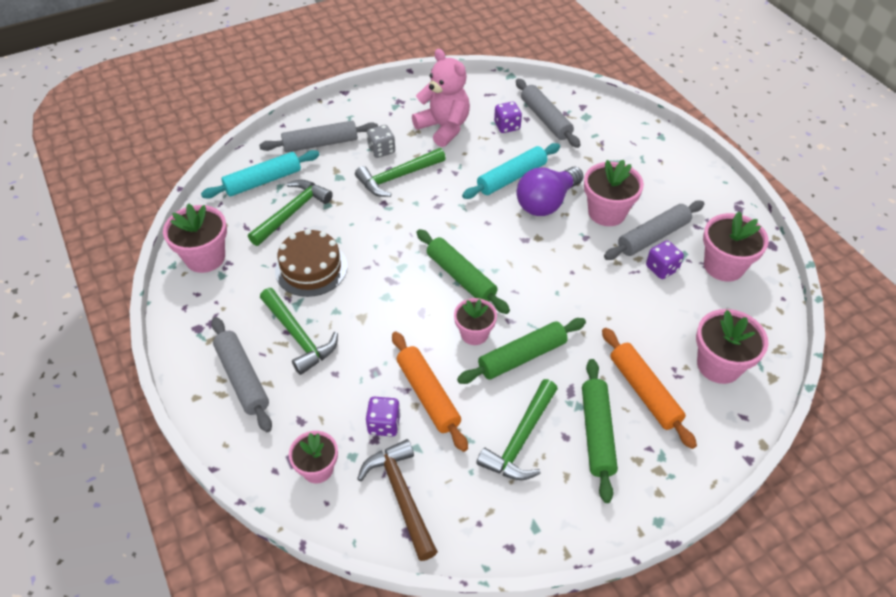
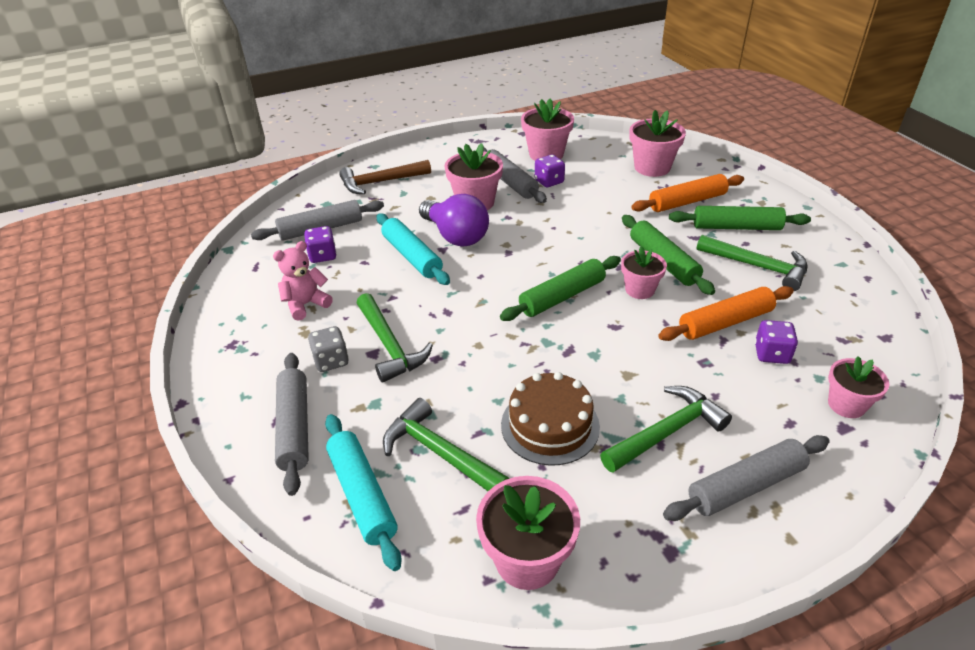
camera: 85 degrees left, 10 degrees down
brown hammer [357,439,438,561] -> brown hammer moved to [339,160,431,194]
pink teddy bear [412,49,470,147] -> pink teddy bear [273,241,333,321], size x0.64

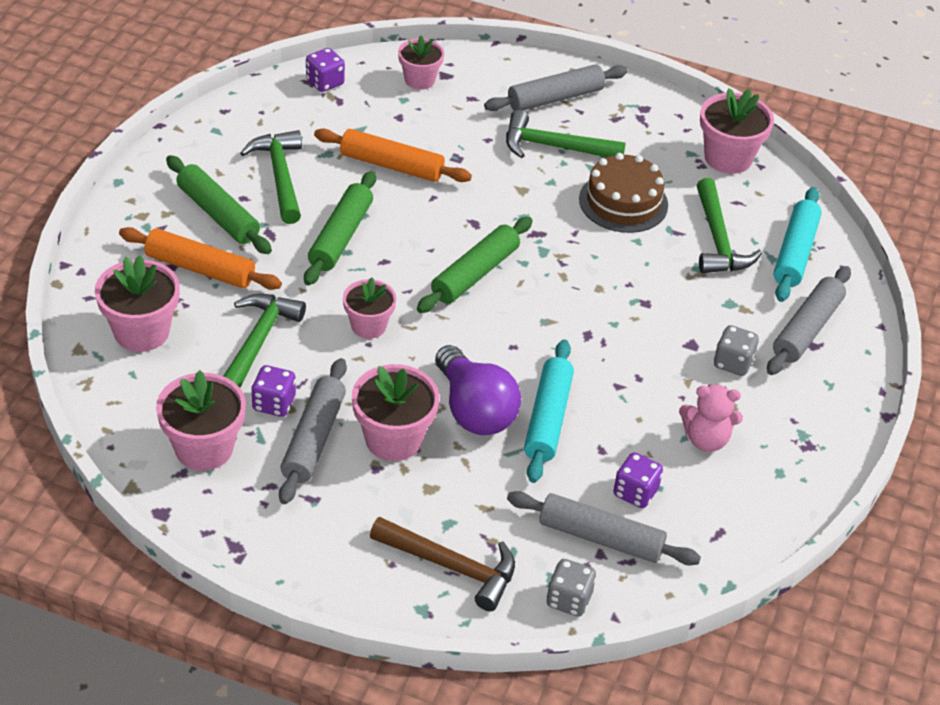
camera: 140 degrees left, 5 degrees up
green hammer [357,293,433,383] -> green hammer moved to [224,294,306,387]
purple light bulb [419,194,489,247] -> purple light bulb turned 150 degrees clockwise [435,345,521,435]
green rolling pin [500,256,621,321] -> green rolling pin turned 60 degrees counterclockwise [417,217,533,313]
pink flower pot [621,246,667,299] -> pink flower pot moved to [343,277,396,339]
grey rolling pin [663,435,830,521] -> grey rolling pin turned 45 degrees counterclockwise [484,64,628,111]
purple dice [755,320,798,364] -> purple dice moved to [306,48,345,92]
none -> grey dice [547,559,596,617]

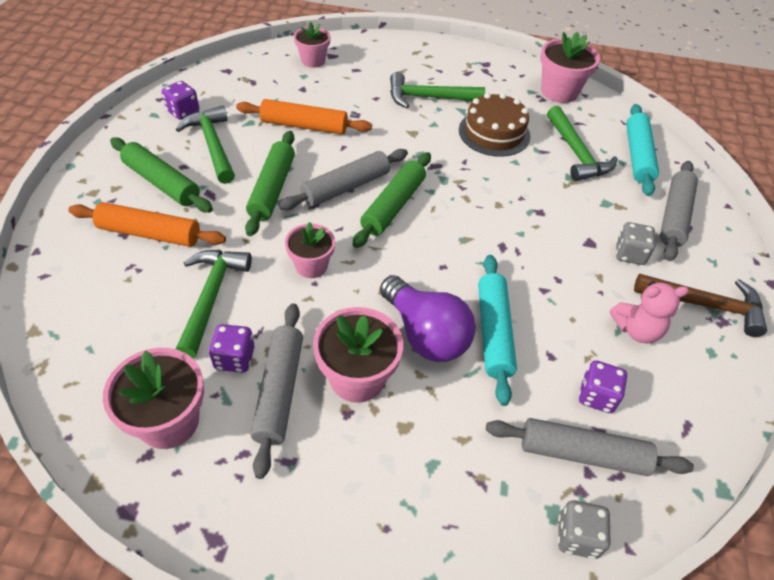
camera: 10 degrees left, 5 degrees up
pink flower pot [95,255,180,352] -> none
purple dice [306,48,345,92] -> purple dice moved to [161,81,199,120]
brown hammer [370,517,515,611] -> brown hammer moved to [634,274,767,337]
grey rolling pin [484,64,628,111] -> grey rolling pin moved to [279,149,408,210]

